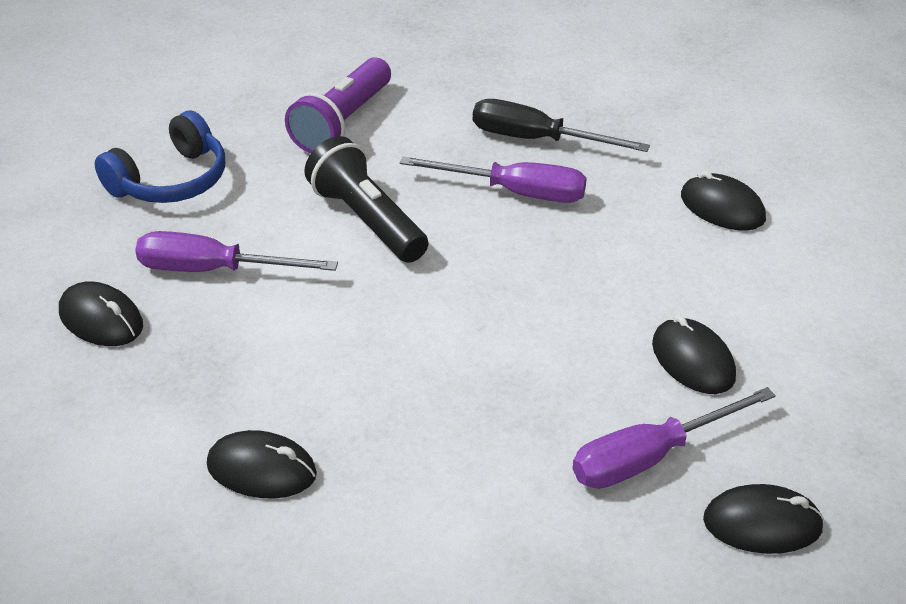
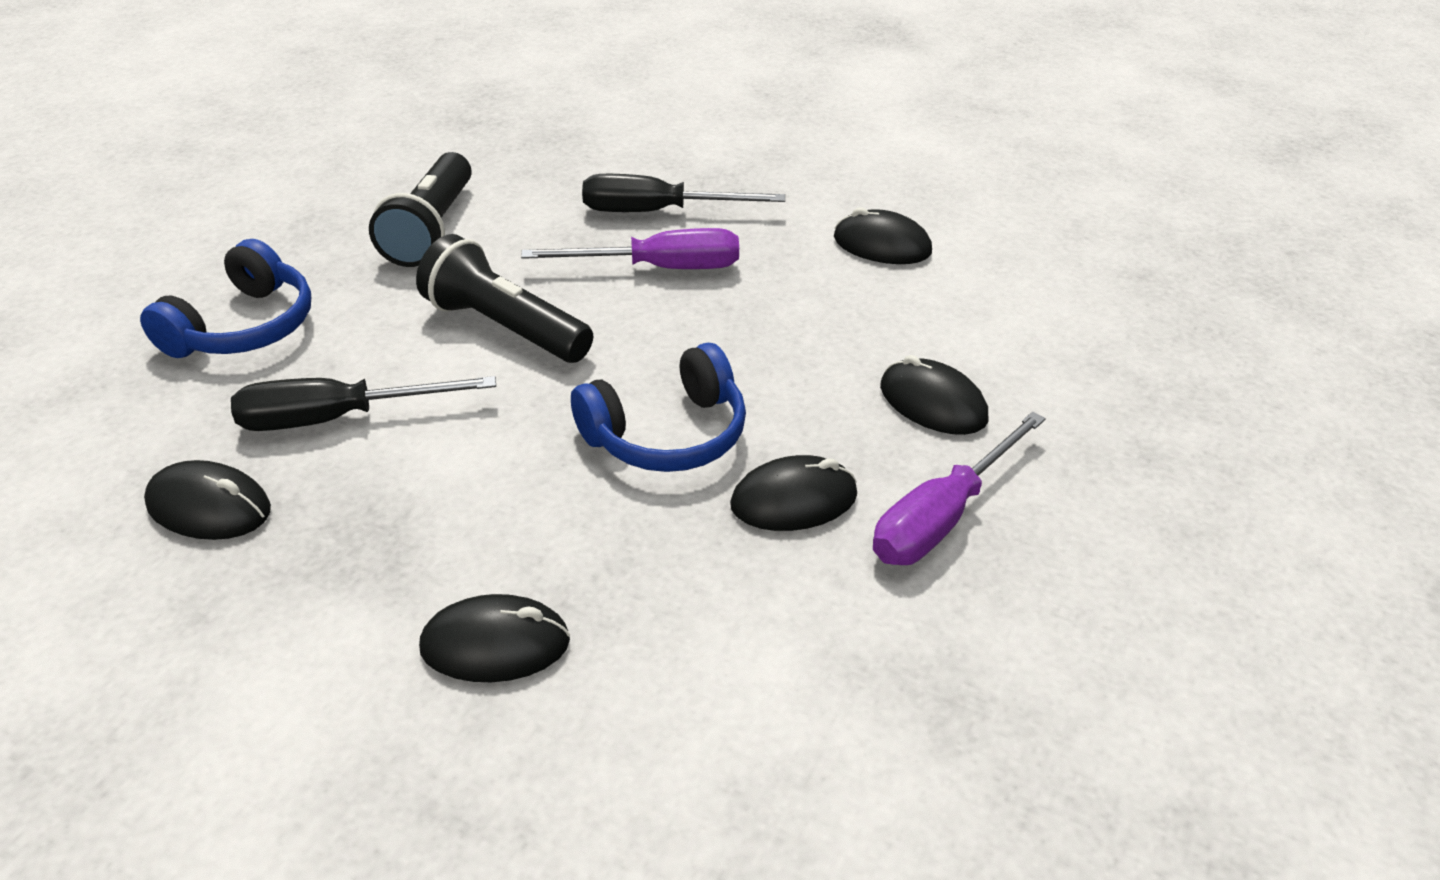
camera: 20 degrees left, 0 degrees up
purple screwdriver [135,231,338,272] -> black screwdriver [231,376,496,431]
purple flashlight [285,57,391,153] -> black flashlight [369,152,472,267]
black mouse [703,484,825,554] -> black mouse moved to [730,455,857,531]
none -> blue headphones [571,343,746,472]

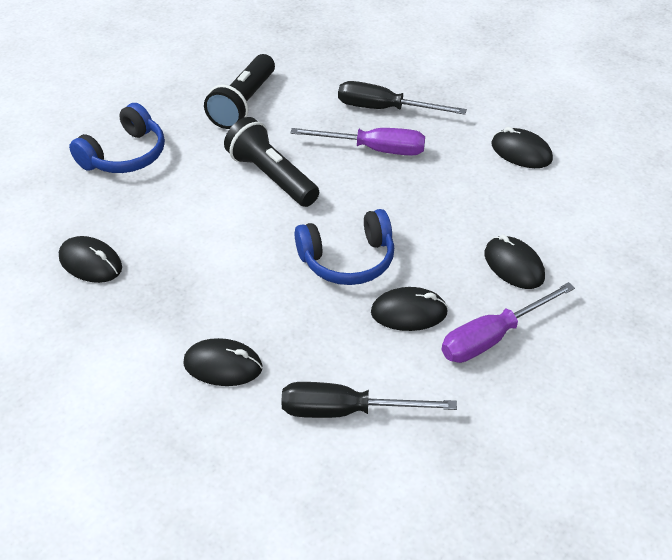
camera: 15 degrees right, 5 degrees up
black screwdriver [231,376,496,431] -> black screwdriver moved to [281,382,457,418]

